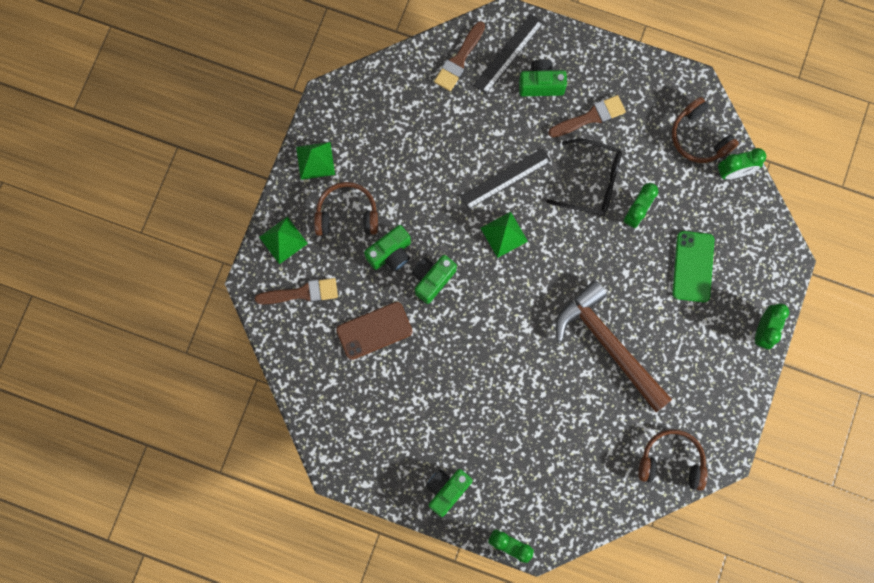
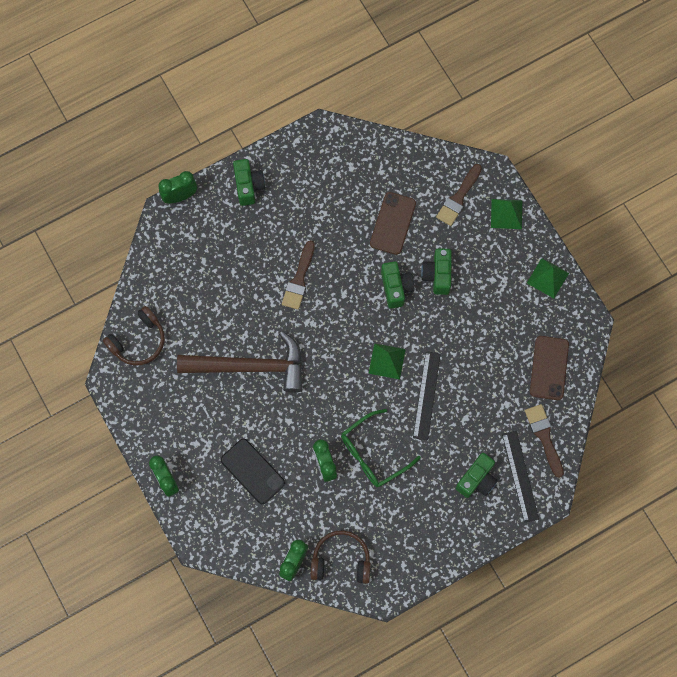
camera: 130 degrees right, 5 degrees down
brown headphones [314,182,378,236] -> none
black glasses [546,139,622,216] -> green glasses [341,409,421,487]
brown brush [548,95,626,138] -> brown brush moved to [282,241,315,310]
green phone [672,231,714,302] -> black phone [221,439,285,504]
none -> brown phone [530,336,569,400]

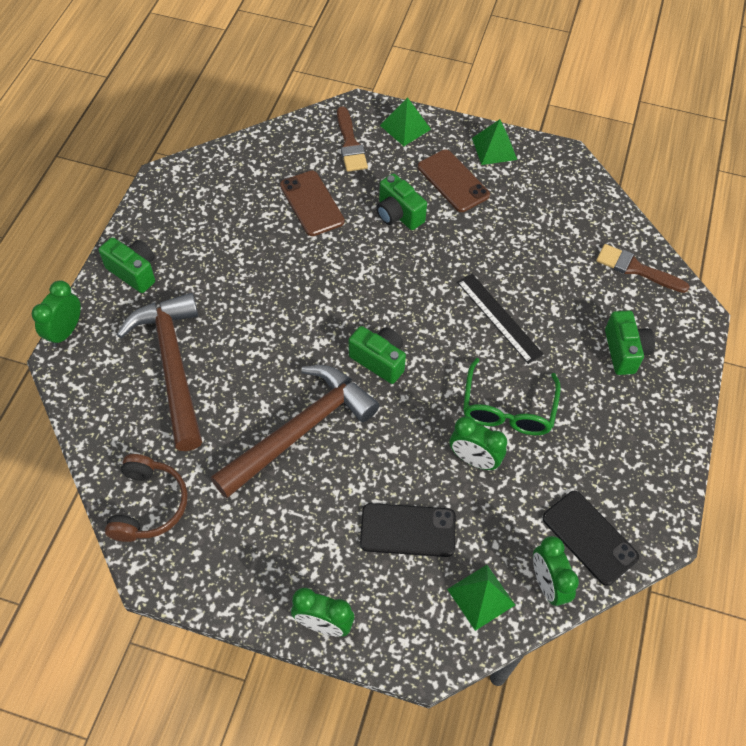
camera: 45 degrees left, 15 degrees down
brown brush [282,241,315,310] -> none
brown headphones [310,530,371,584] -> black phone [543,491,639,586]
green pyramid [368,343,406,379] -> green pyramid moved to [447,565,515,631]
green camera [381,261,414,309] -> green camera moved to [349,326,406,384]
black ruler [502,431,539,523] -> none
brown phone [530,336,569,400] -> brown phone moved to [418,150,490,212]
none -> brown hammer [117,293,202,451]

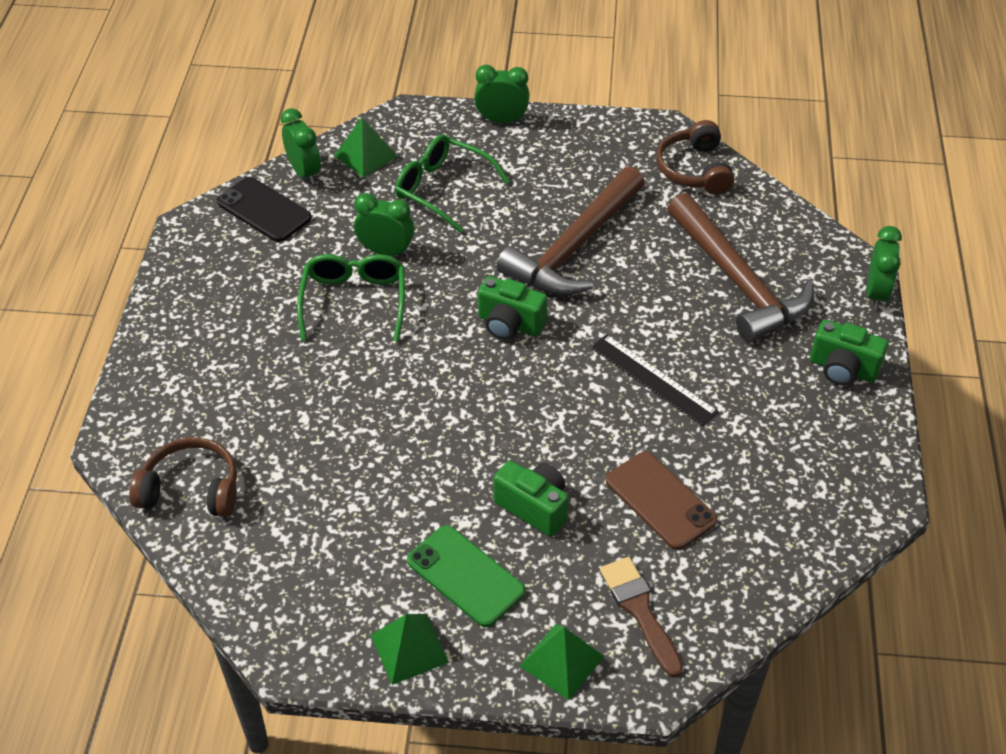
camera: 170 degrees right, 10 degrees down
black phone [360,503,456,557] -> green glasses [395,135,510,233]
brown phone [418,150,490,212] -> green phone [407,525,525,627]
black ruler [457,274,544,364] -> black ruler moved to [591,334,719,426]
brown brush [596,244,690,293] -> brown headphones [129,437,237,517]
green camera [605,311,655,375] -> none

